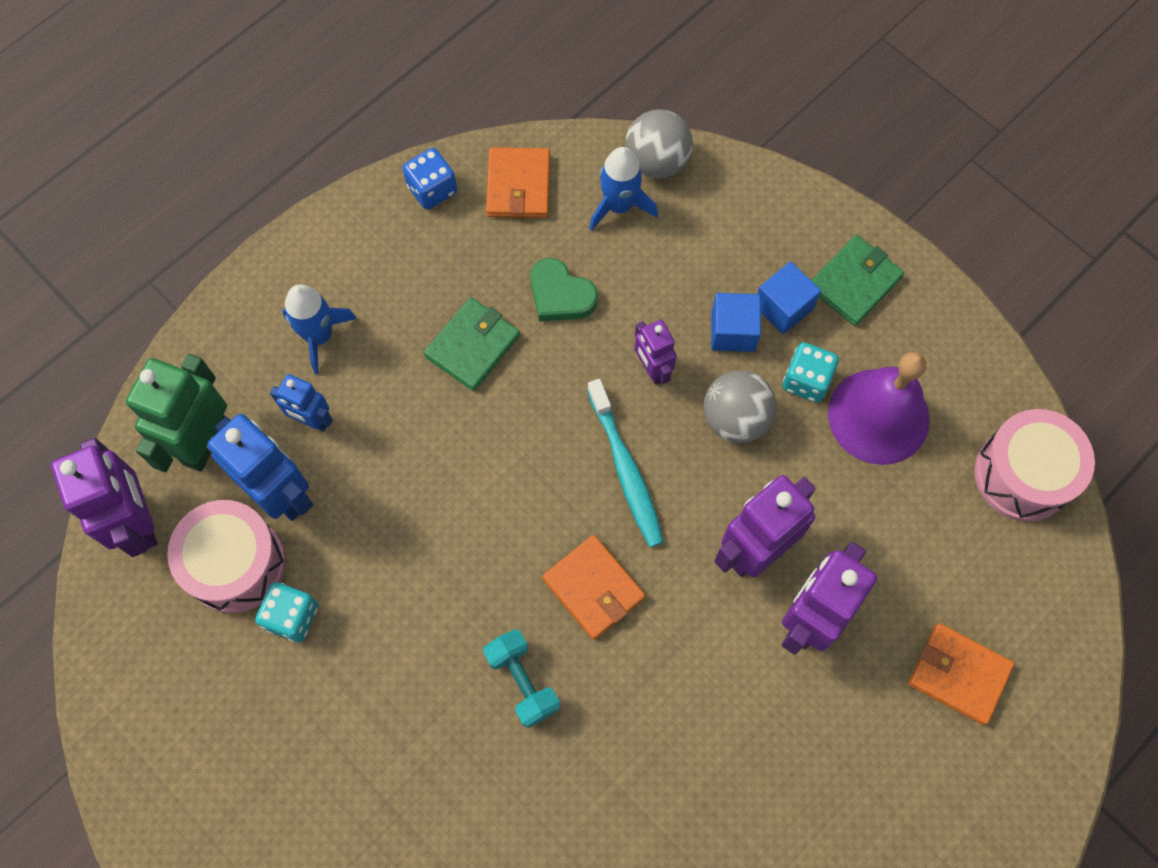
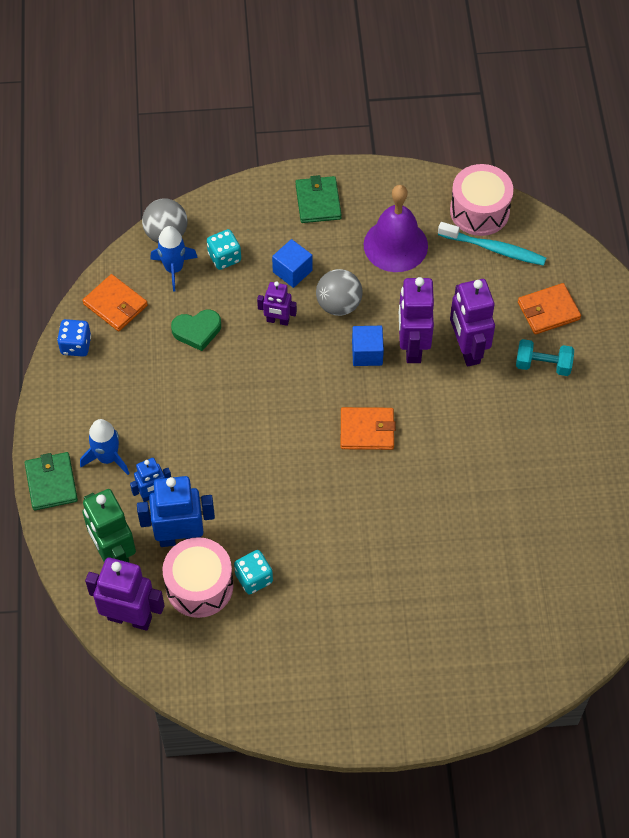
camera: 50 degrees left, 10 degrees down
green wallet [424,297,520,391] -> green wallet moved to [25,452,78,510]
turquoise dumbbell [483,629,560,728] -> turquoise dumbbell moved to [516,339,574,376]
turquoise toothbrush [587,379,664,547] -> turquoise toothbrush moved to [438,222,546,266]
blue cube [757,261,821,334] -> blue cube moved to [352,326,384,366]
turquoise dice [783,342,839,403] -> turquoise dice moved to [207,229,241,270]

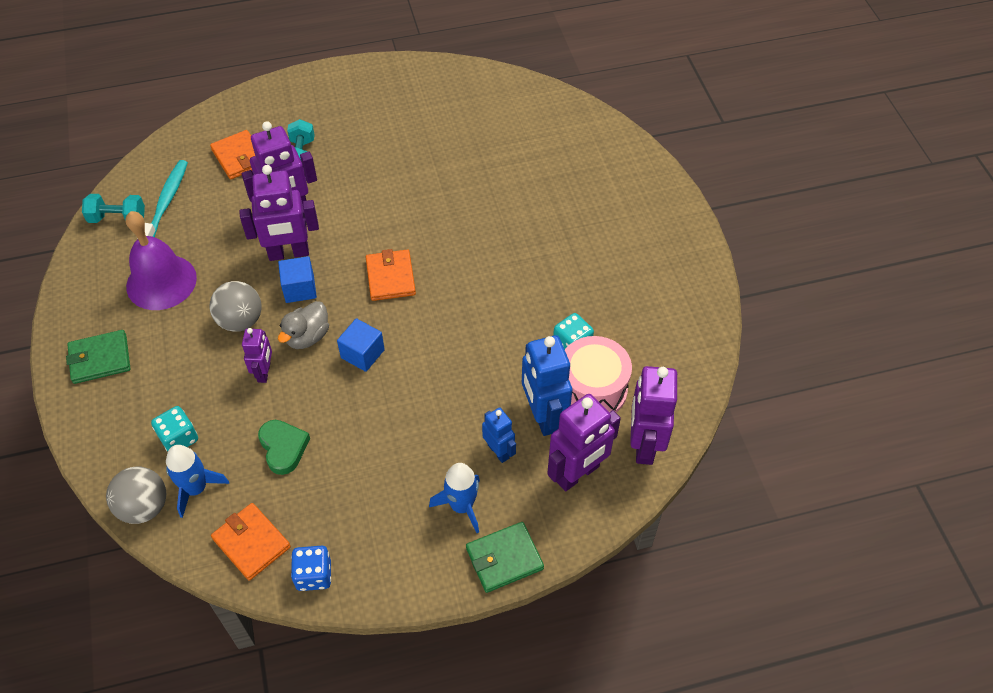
camera: 100 degrees left, 5 degrees down
orange wallet [82,274,148,331] -> orange wallet turned 75 degrees counterclockwise [211,503,291,581]
green robot [82,489,136,563] -> purple robot [547,394,621,491]
blue cube [272,239,312,288] -> blue cube moved to [337,318,385,372]
pink drum [450,164,514,236] -> turquoise dumbbell [82,194,145,223]
none -> grey duck [278,301,329,349]

